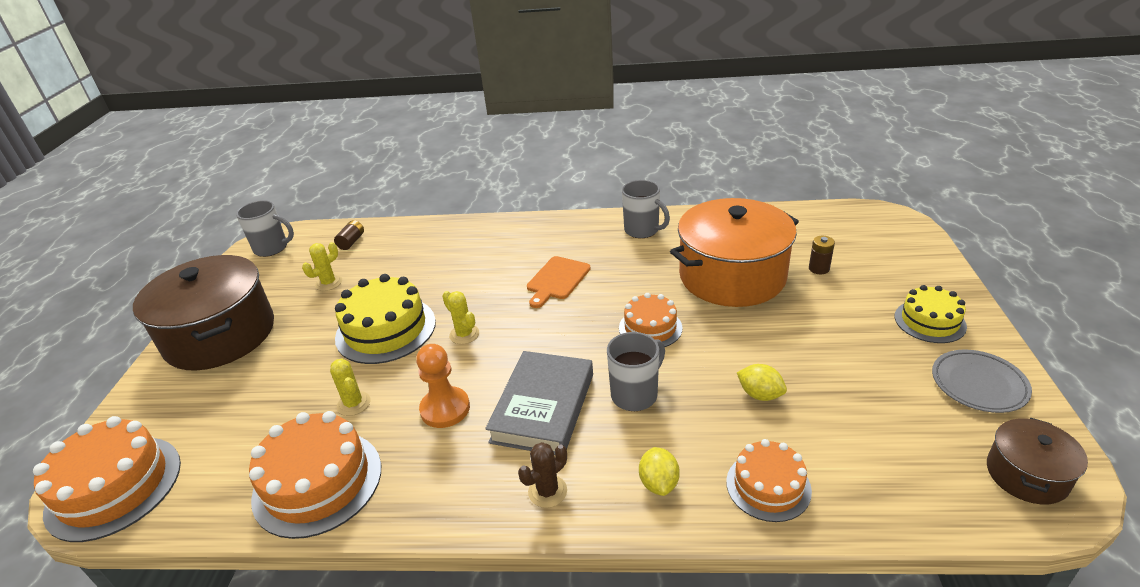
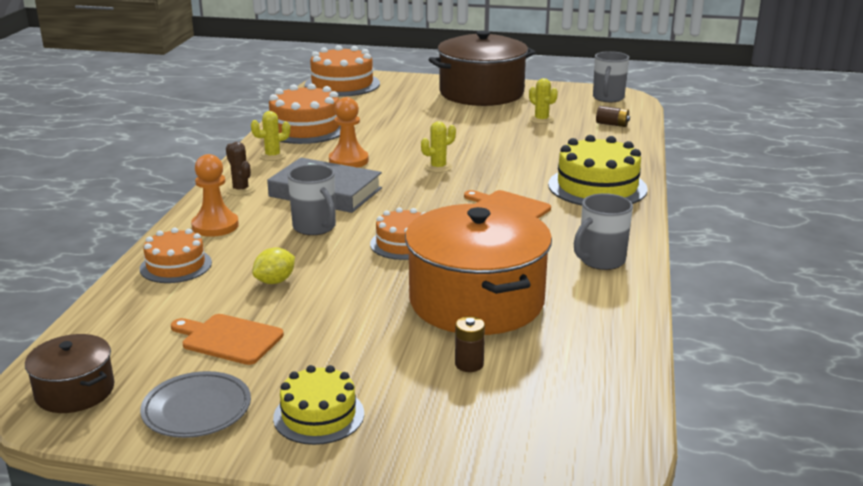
camera: 95 degrees right, 10 degrees down
yellow cactus [330,359,370,416] -> yellow cactus moved to [251,111,290,161]
yellow cake [335,274,436,364] -> yellow cake moved to [548,135,647,205]
yellow lemon [639,447,680,496] -> orange pawn [191,154,239,237]
none -> orange cutting board [171,314,284,365]

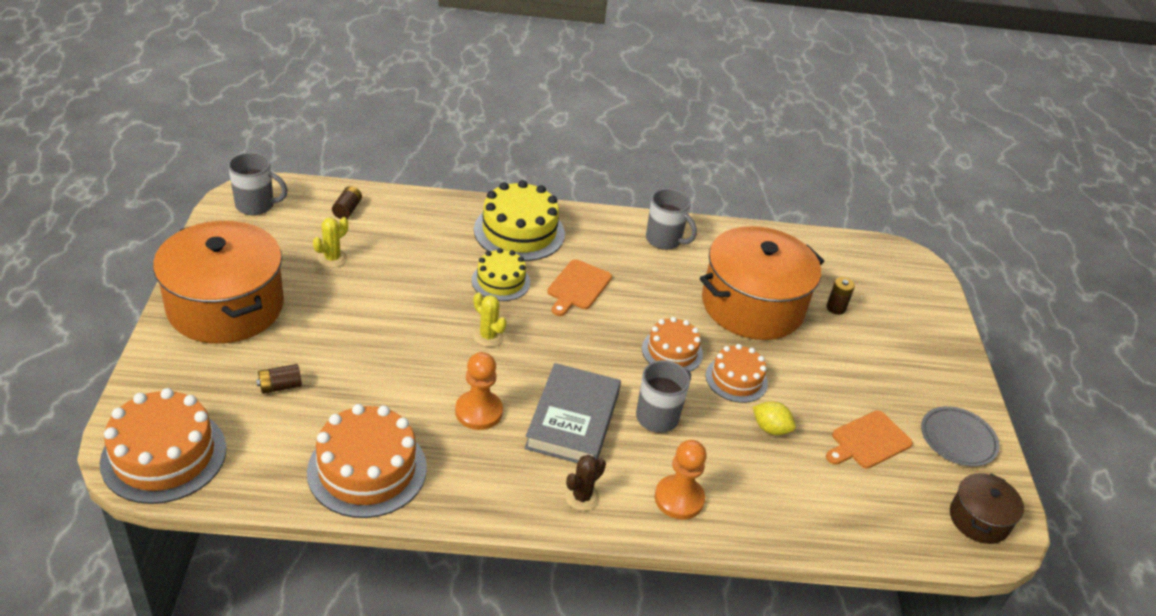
camera: 105 degrees left, 15 degrees up
orange cake [140,228,212,283] -> orange cake moved to [706,344,768,403]
orange cutting board [171,314,284,365] -> orange cutting board turned 45 degrees clockwise [826,410,913,469]
yellow cactus [251,111,290,161] -> none
yellow cake [273,365,364,445] -> yellow cake moved to [472,248,530,301]
brown pot [429,30,535,106] -> orange pot [153,221,284,344]
none -> brown battery [256,364,302,394]

